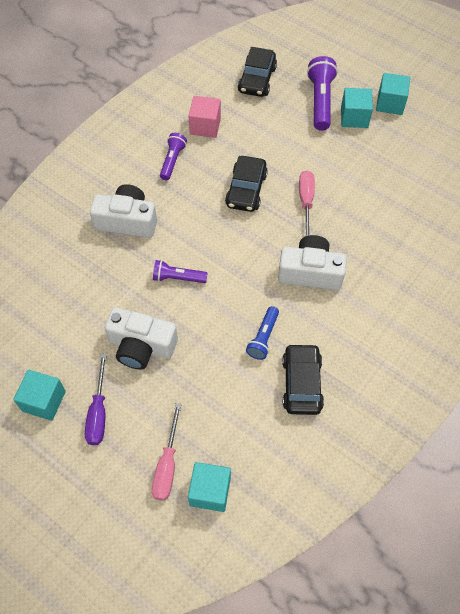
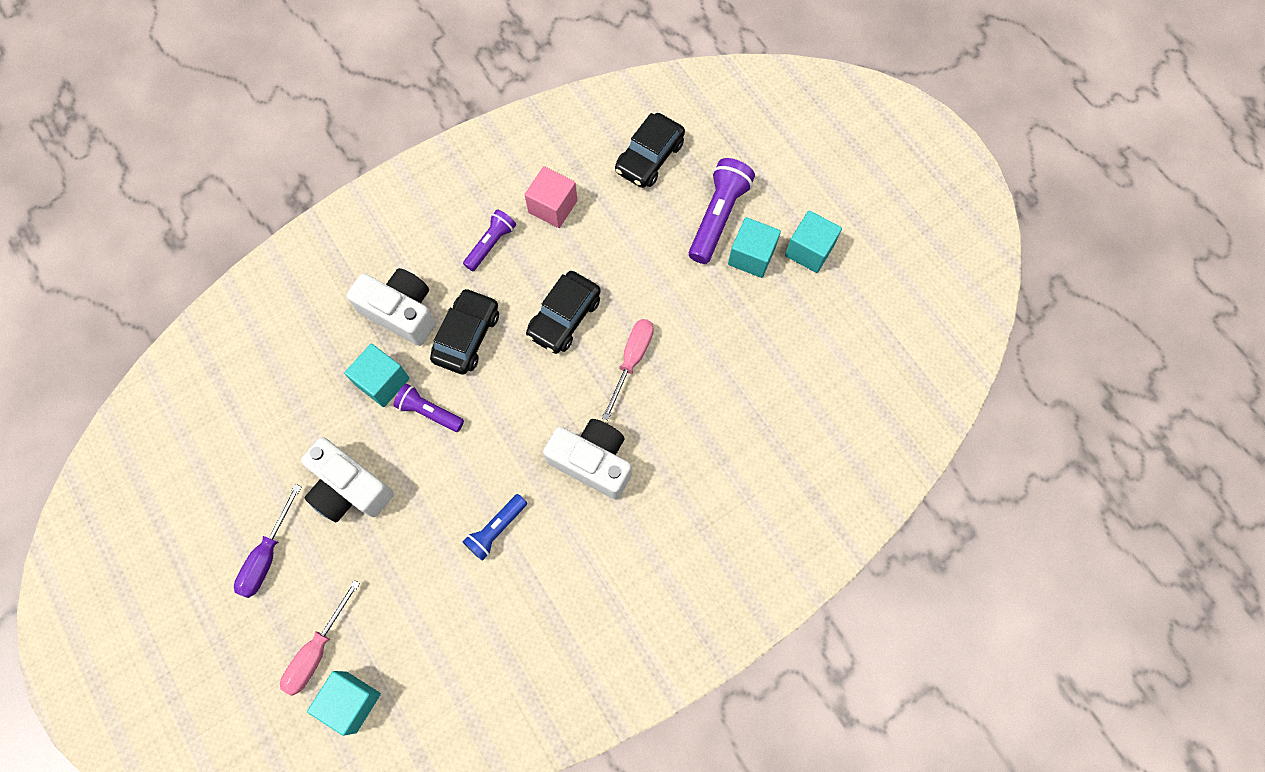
camera: 20 degrees right, 10 degrees up
turquoise cube [13,370,66,421] -> turquoise cube moved to [344,343,410,407]
black car [282,343,324,415] -> black car moved to [430,288,499,375]

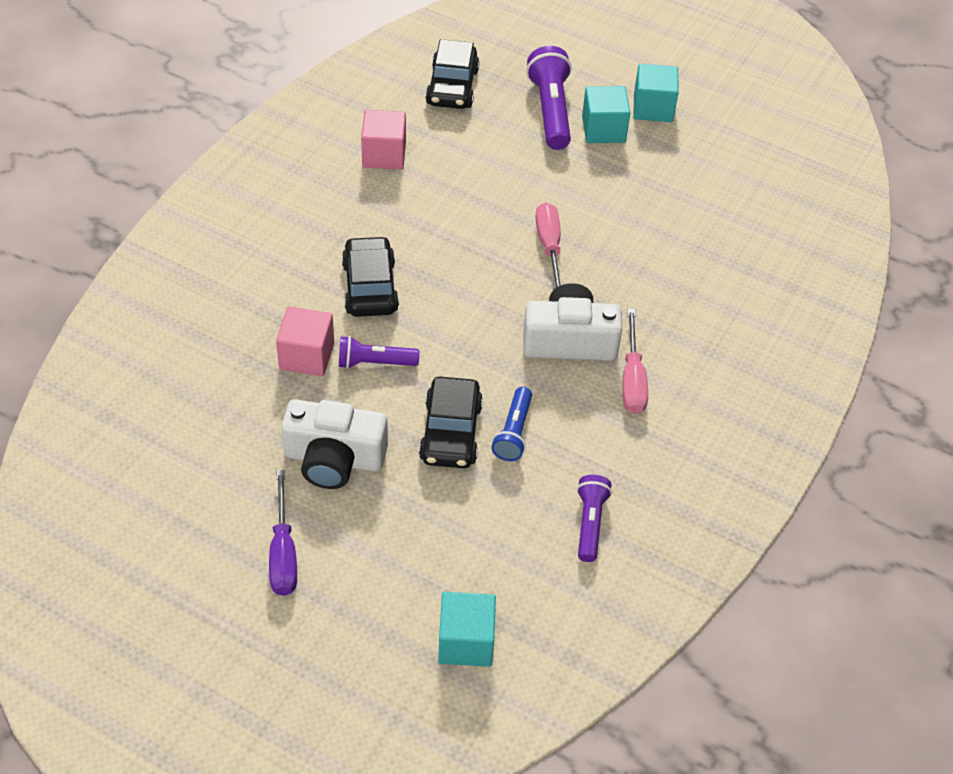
camera: 30 degrees left, 20 degrees down
pink screwdriver [280,580,360,696] -> pink screwdriver moved to [622,308,648,414]
turquoise cube [344,343,410,407] -> pink cube [276,306,334,376]
white camera [346,268,436,346] -> none
purple flashlight [463,209,516,271] -> purple flashlight moved to [577,475,612,562]
black car [526,271,601,354] -> black car moved to [419,377,483,468]

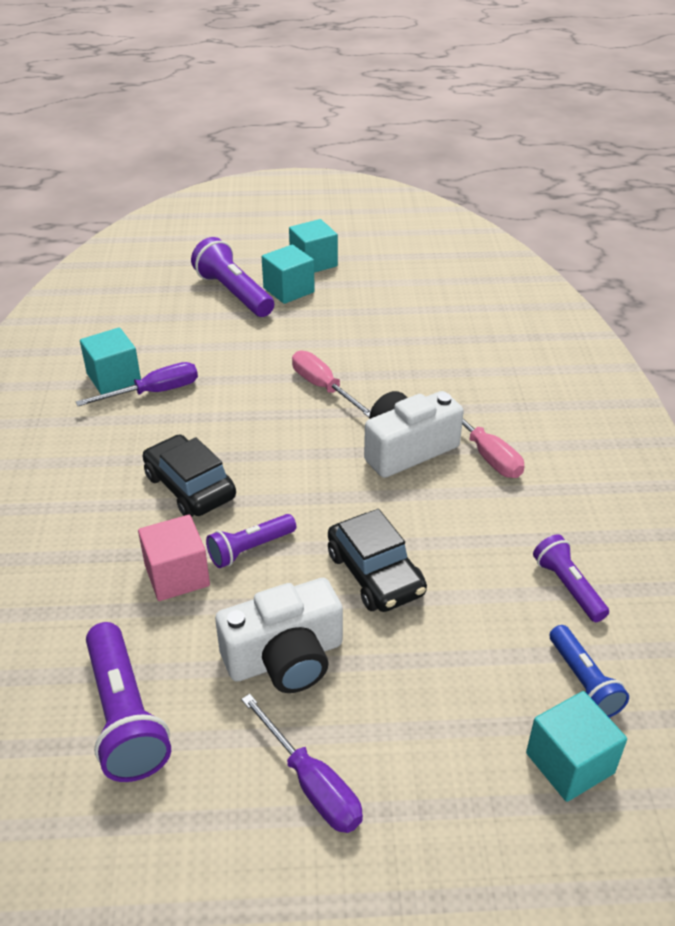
camera: 30 degrees left, 10 degrees down
pink cube [361,110,406,170] -> turquoise cube [80,327,141,395]
black car [425,39,480,109] -> none
blue flashlight [491,387,532,461] -> blue flashlight moved to [550,625,629,718]
none -> purple screwdriver [76,362,198,406]
none -> purple flashlight [86,622,171,782]

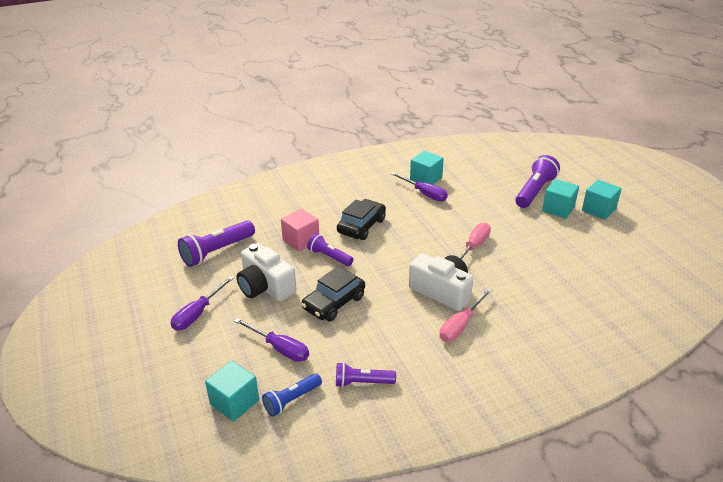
camera: 70 degrees right, 5 degrees down
purple flashlight [533,534,609,622] -> purple flashlight turned 135 degrees counterclockwise [336,362,396,388]
none -> purple screwdriver [234,318,309,362]

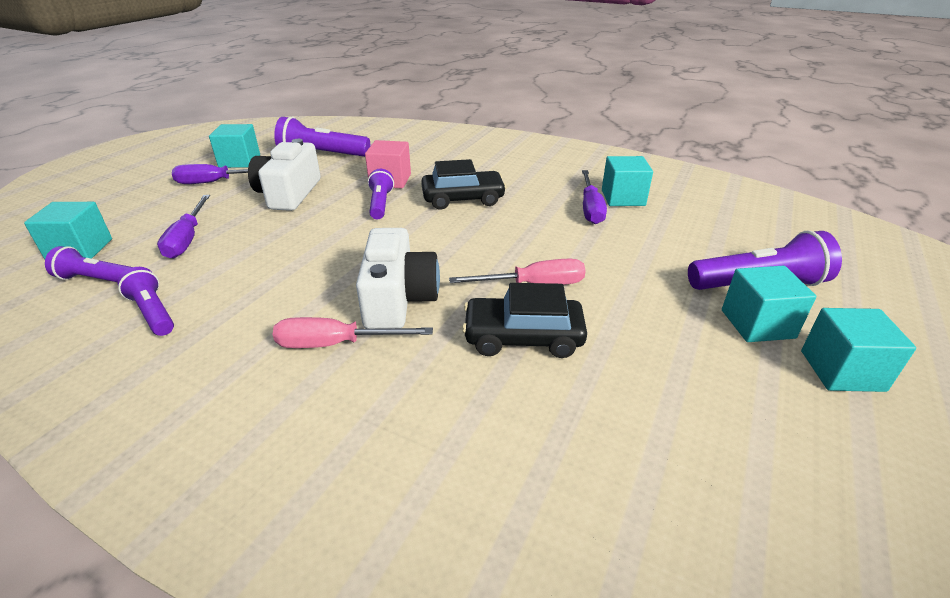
camera: 50 degrees right, 0 degrees up
blue flashlight [262,373,322,416] -> purple flashlight [45,246,132,282]
black car [301,266,365,321] -> black car moved to [462,283,587,358]
none -> turquoise cube [209,124,260,168]

